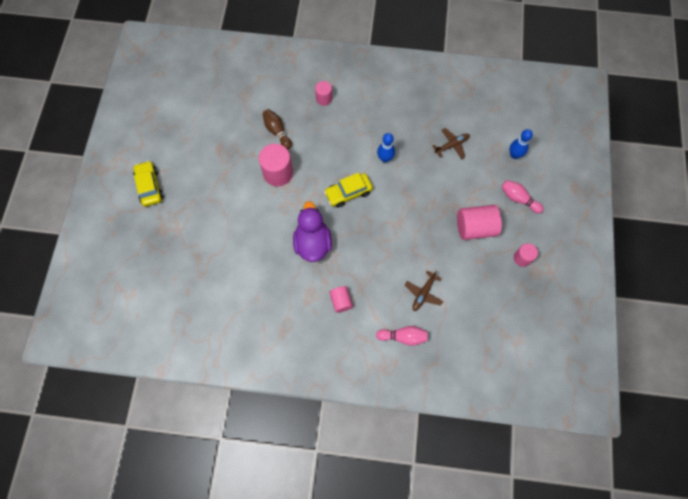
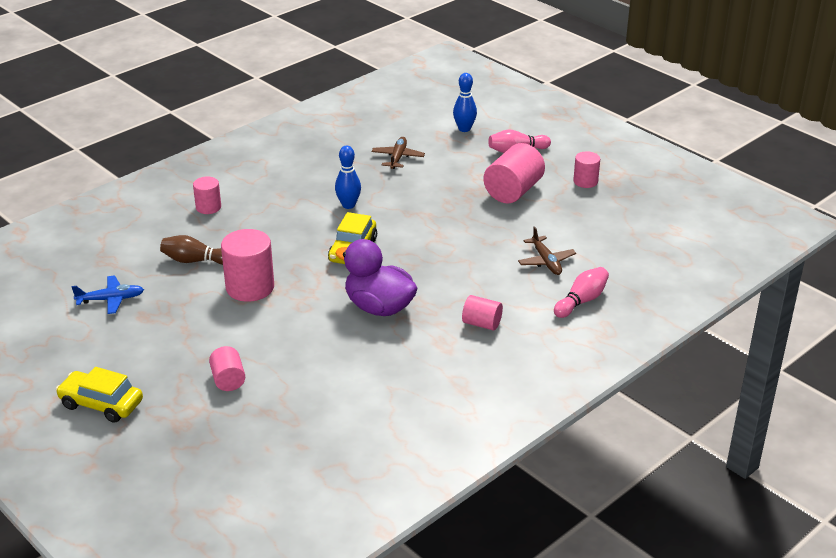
camera: 50 degrees left, 35 degrees down
none -> blue plane [72,275,144,314]
none -> pink cylinder [209,346,245,391]

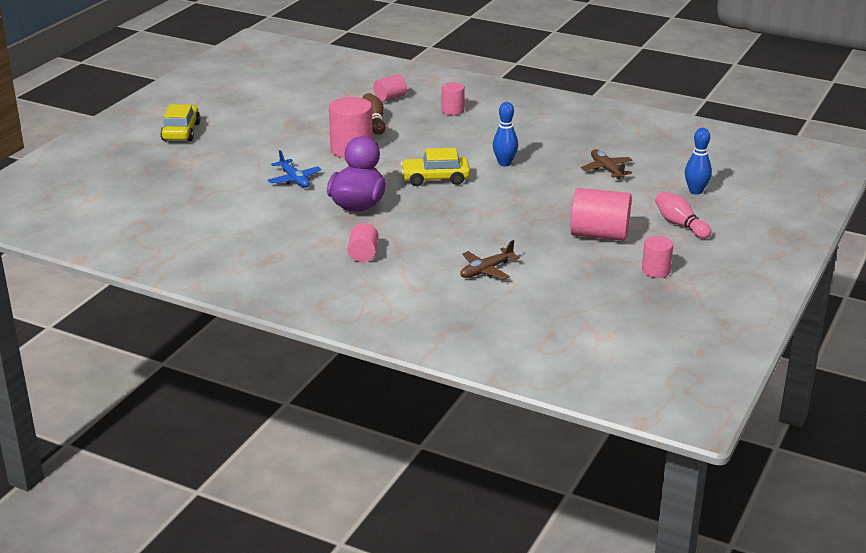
camera: 70 degrees right, 5 degrees down
blue plane [72,275,144,314] -> blue plane moved to [268,150,321,188]
pink cylinder [209,346,245,391] -> pink cylinder moved to [374,74,407,102]
brown plane [372,137,425,169] -> brown plane turned 105 degrees counterclockwise [581,150,633,179]
pink bowling pin [554,267,609,318] -> none

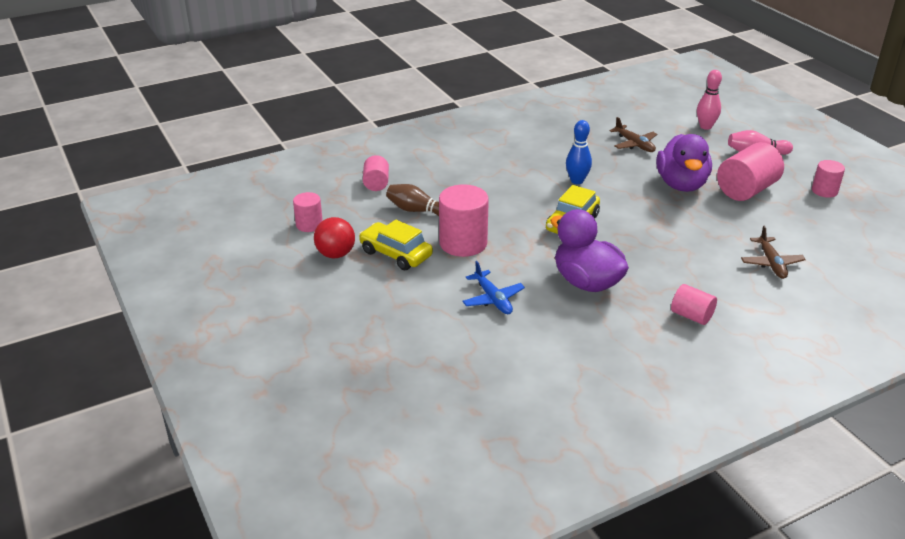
camera: 55 degrees left, 5 degrees up
yellow car [160,104,201,141] -> yellow car moved to [359,220,433,270]
blue plane [268,150,321,188] -> blue plane turned 60 degrees clockwise [462,261,525,314]
pink cylinder [441,82,465,115] -> pink cylinder moved to [293,192,323,232]
brown plane [581,150,633,179] -> brown plane turned 135 degrees counterclockwise [609,117,657,152]
blue bowling pin [685,128,712,194] -> pink bowling pin [697,70,722,130]
none -> red ball [314,217,355,258]
none -> purple duck [656,134,712,192]

